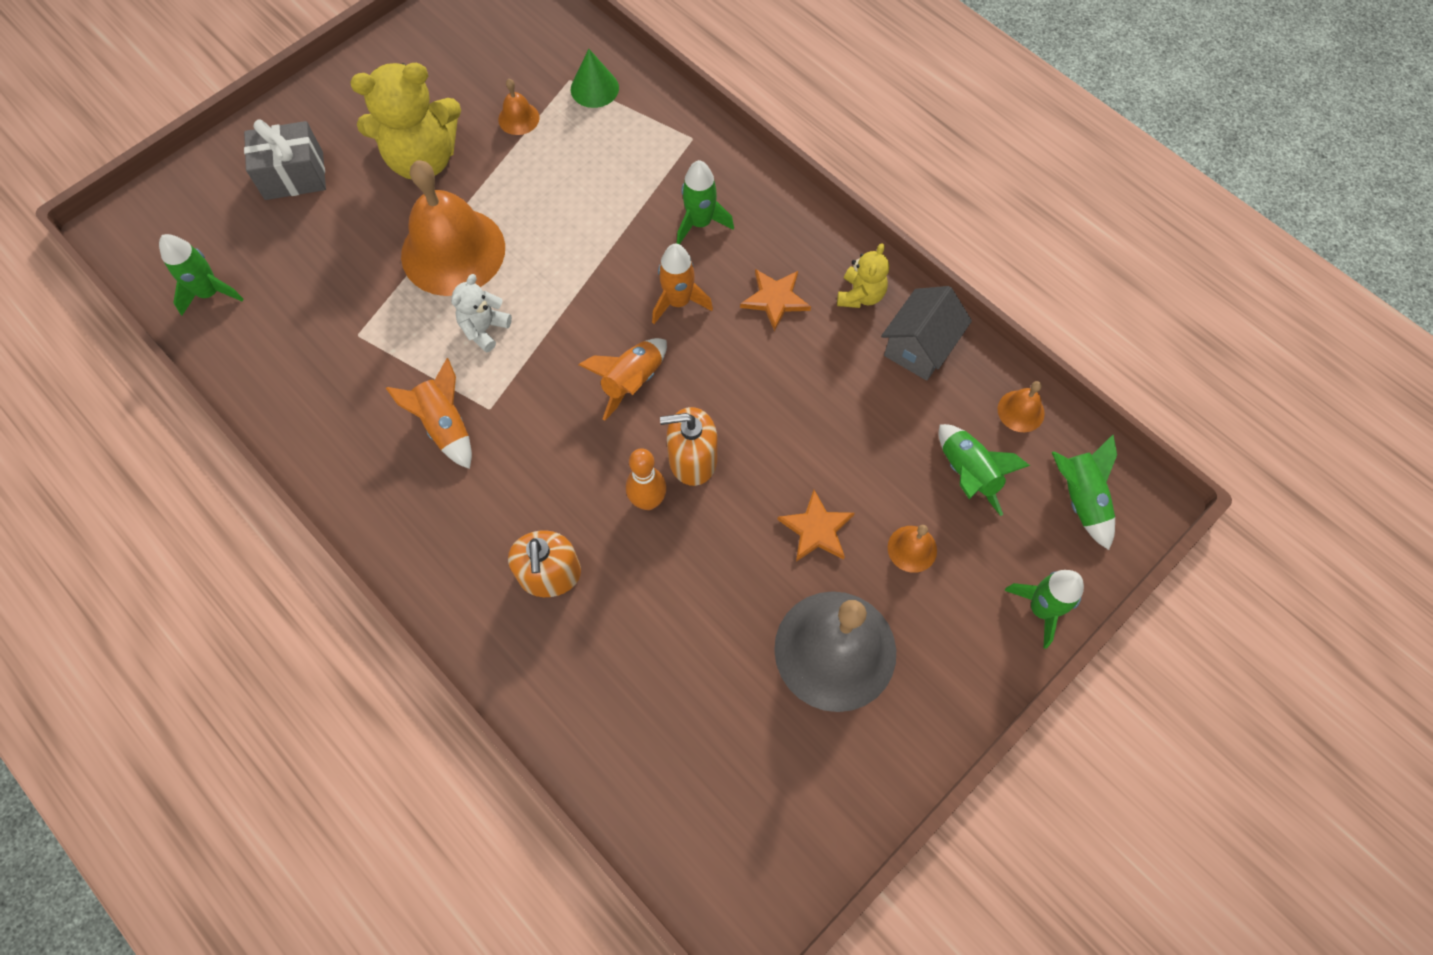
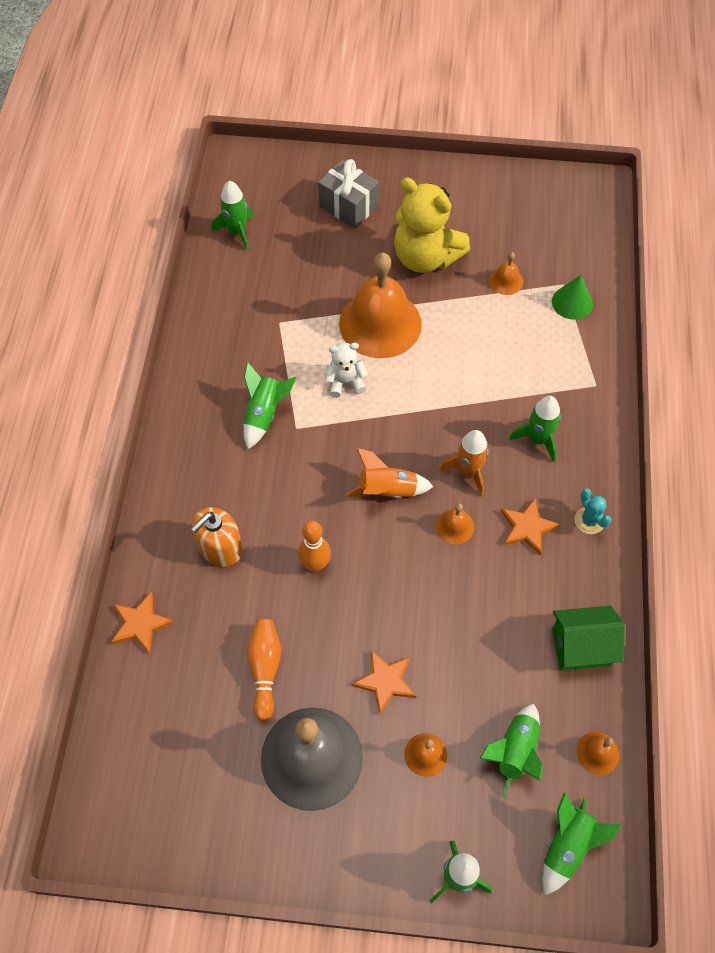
camera: 50 degrees right, 5 degrees down
orange rocket [386,358,472,469] -> green rocket [244,362,297,449]
orange soap dispenser [660,407,717,486] -> none
yellow teddy bear [837,243,889,308] -> none
grey house [881,286,972,381] -> green house [552,606,625,671]
none -> orange star [111,591,174,654]
none -> orange bowling pin [247,619,281,721]
none -> orange bell [436,503,474,544]
none -> turquoise cactus [574,488,612,534]

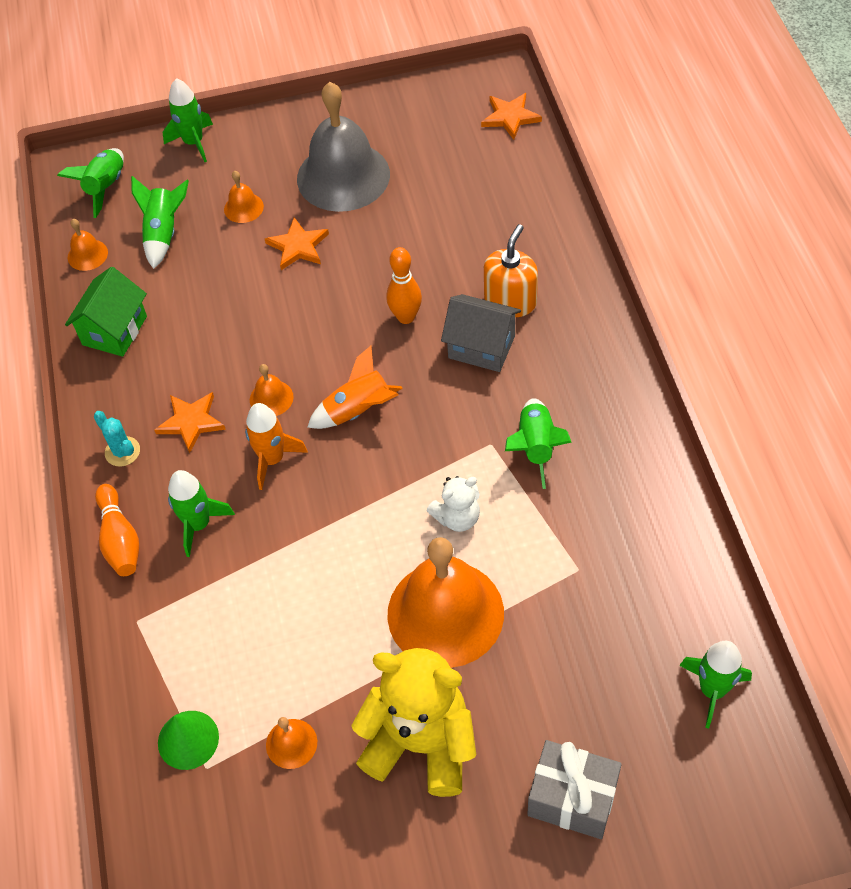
camera: 165 degrees right, 5 degrees down
orange star [111,591,174,654] -> orange star moved to [481,93,542,140]
orange bowling pin [247,619,281,721] -> orange bowling pin moved to [95,484,139,576]
green house [552,606,625,671] -> green house turned 45 degrees counterclockwise [65,267,147,357]
none -> grey house [441,294,521,372]

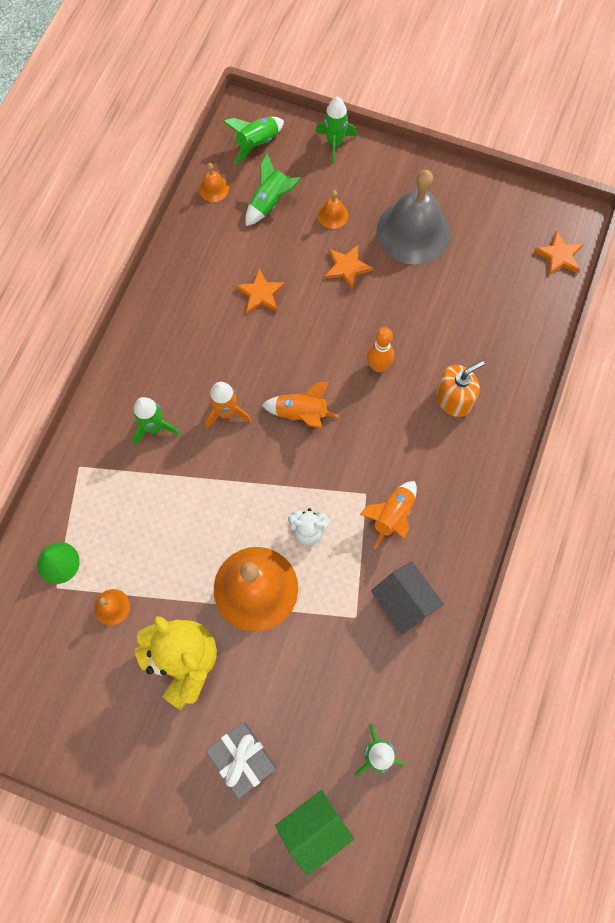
camera: 30 degrees right, 15 degrees up
green house [65,267,147,357] -> green house moved to [275,790,354,875]
turquoise cactus [94,411,140,467] -> none
orange bowling pin [95,484,139,576] -> none
orange star [154,392,226,453] -> orange star moved to [235,268,285,314]
orange bell [250,364,294,416] -> none
grey house [441,294,521,372] -> grey house moved to [371,562,444,635]
green rocket [505,398,572,489] -> orange rocket [359,481,417,549]

